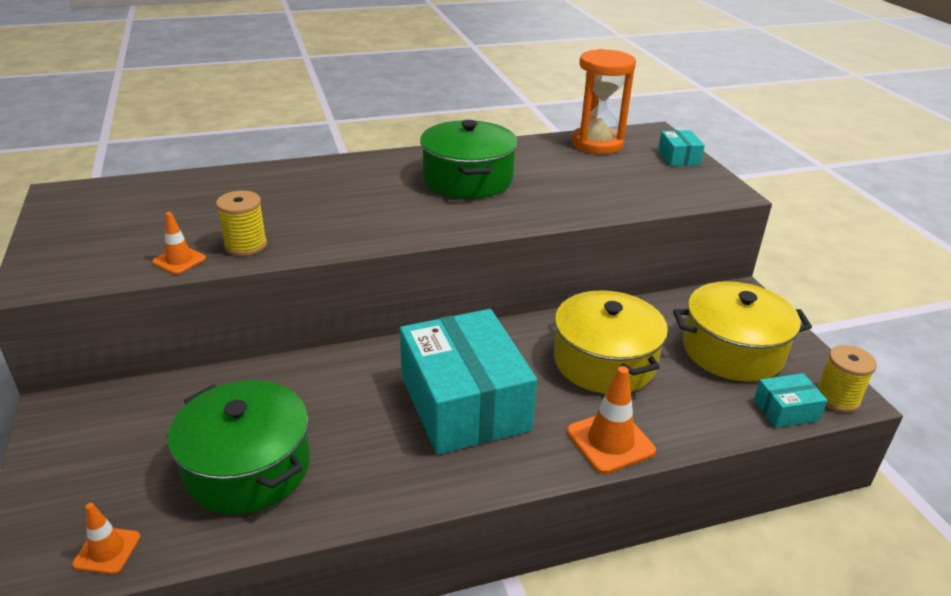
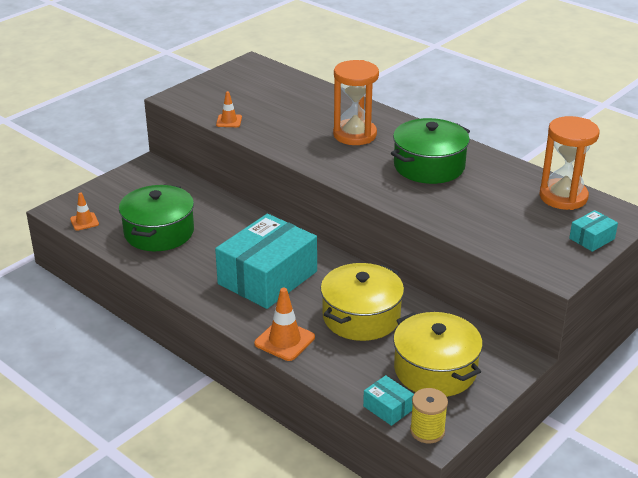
camera: 60 degrees right, 0 degrees up
yellow spool [216,191,267,256] -> none
none -> orange hourglass [333,60,379,145]

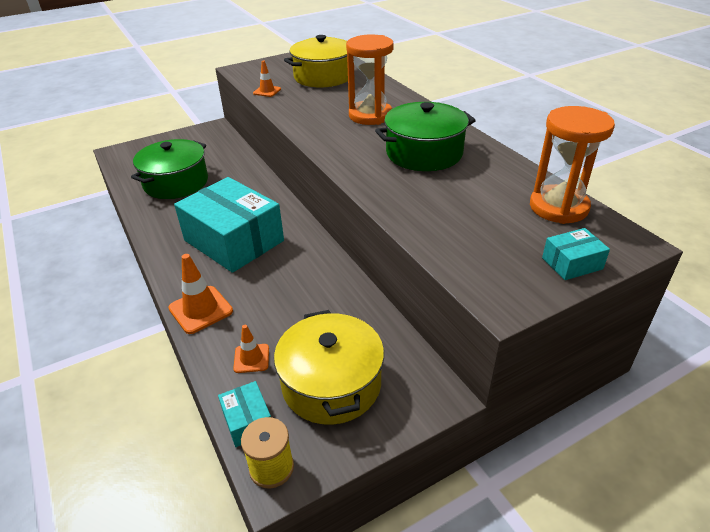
camera: 20 degrees right, 5 degrees up
orange traffic cone [70,193,99,231] -> orange traffic cone moved to [233,325,269,373]
turquoise box [215,214,317,309] -> turquoise box turned 75 degrees clockwise [174,177,284,273]
yellow pot [321,263,404,341] -> yellow pot moved to [284,35,348,87]

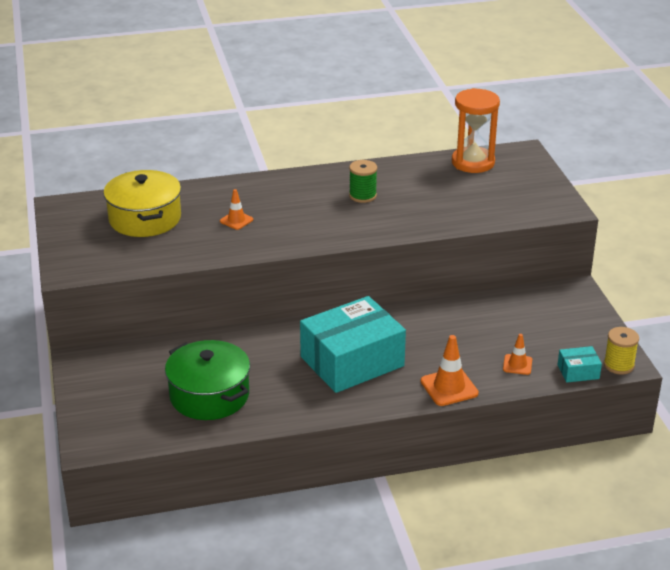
camera: 75 degrees left, 5 degrees down
orange traffic cone [253,61,281,97] -> orange traffic cone moved to [220,189,253,230]
yellow pot [274,310,384,425] -> none
orange hourglass [346,34,394,125] -> none
green pot [375,102,476,171] -> green spool [349,160,377,203]
turquoise box [542,228,610,280] -> none

